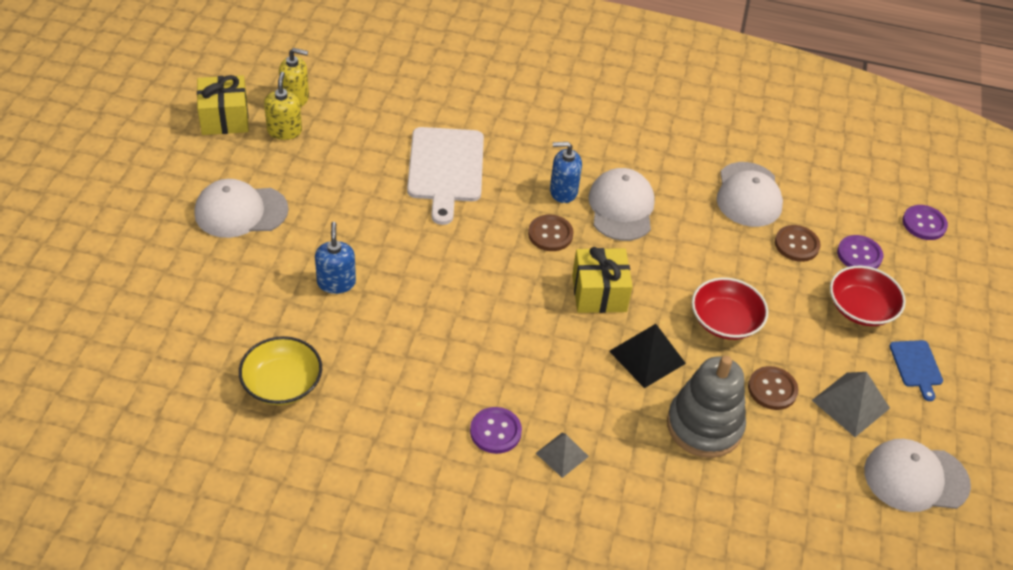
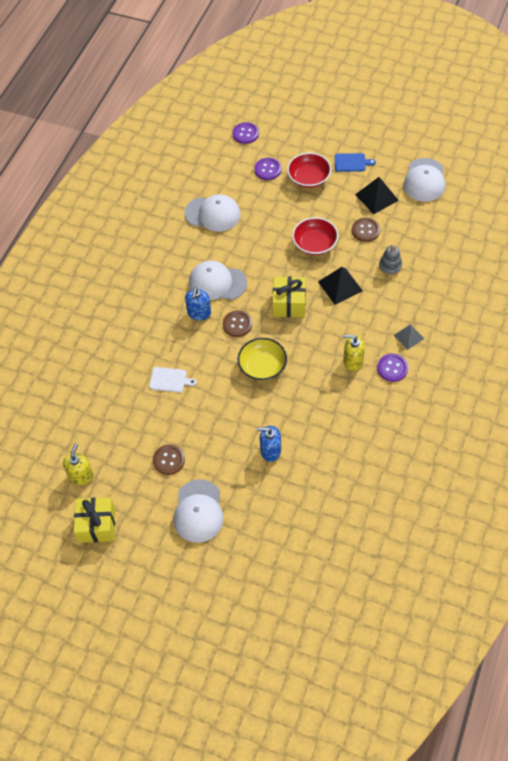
camera: 75 degrees left, 10 degrees up
yellow bowl [239,336,322,405] -> yellow bowl moved to [238,338,287,381]
yellow soap dispenser [264,72,302,140] -> yellow soap dispenser moved to [343,335,365,371]
white cutting board [407,127,484,225] -> white cutting board [149,367,197,393], size x0.50
grey stacking toy [667,356,746,458] -> grey stacking toy [379,245,402,275], size x0.52
brown button [775,225,820,262] -> brown button moved to [153,444,185,475]
grey pyramid [812,372,890,437] -> black pyramid [355,177,399,214]

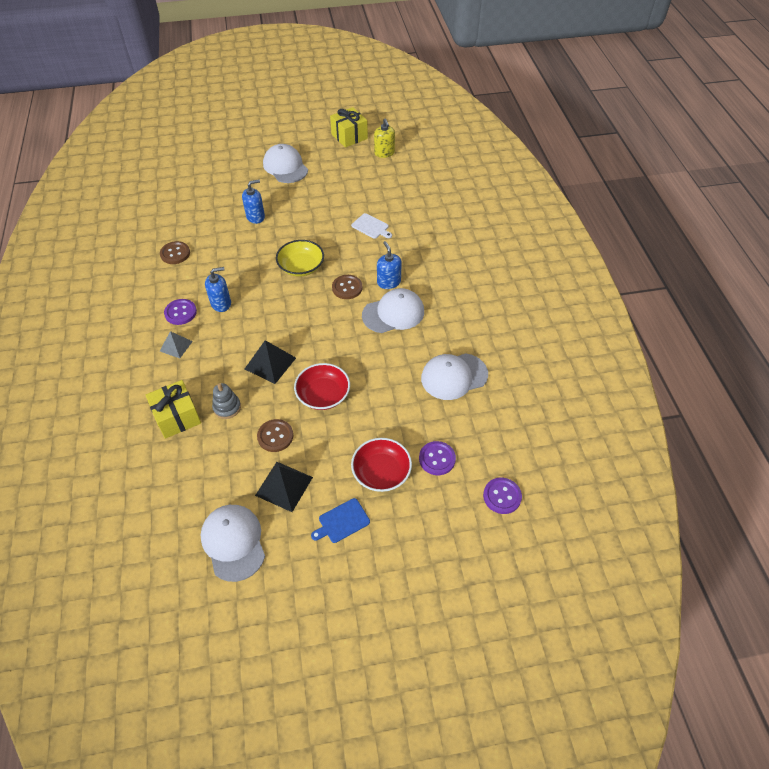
camera: 145 degrees right, 5 degrees down
white cutting board [149,367,197,393] -> white cutting board turned 120 degrees counterclockwise [351,213,392,239]
brown button [153,444,185,475] -> brown button moved to [160,241,190,264]
yellow gift [273,276,306,317] -> yellow gift moved to [146,380,201,439]
yellow soap dispenser [343,335,365,371] -> blue soap dispenser [205,267,231,312]

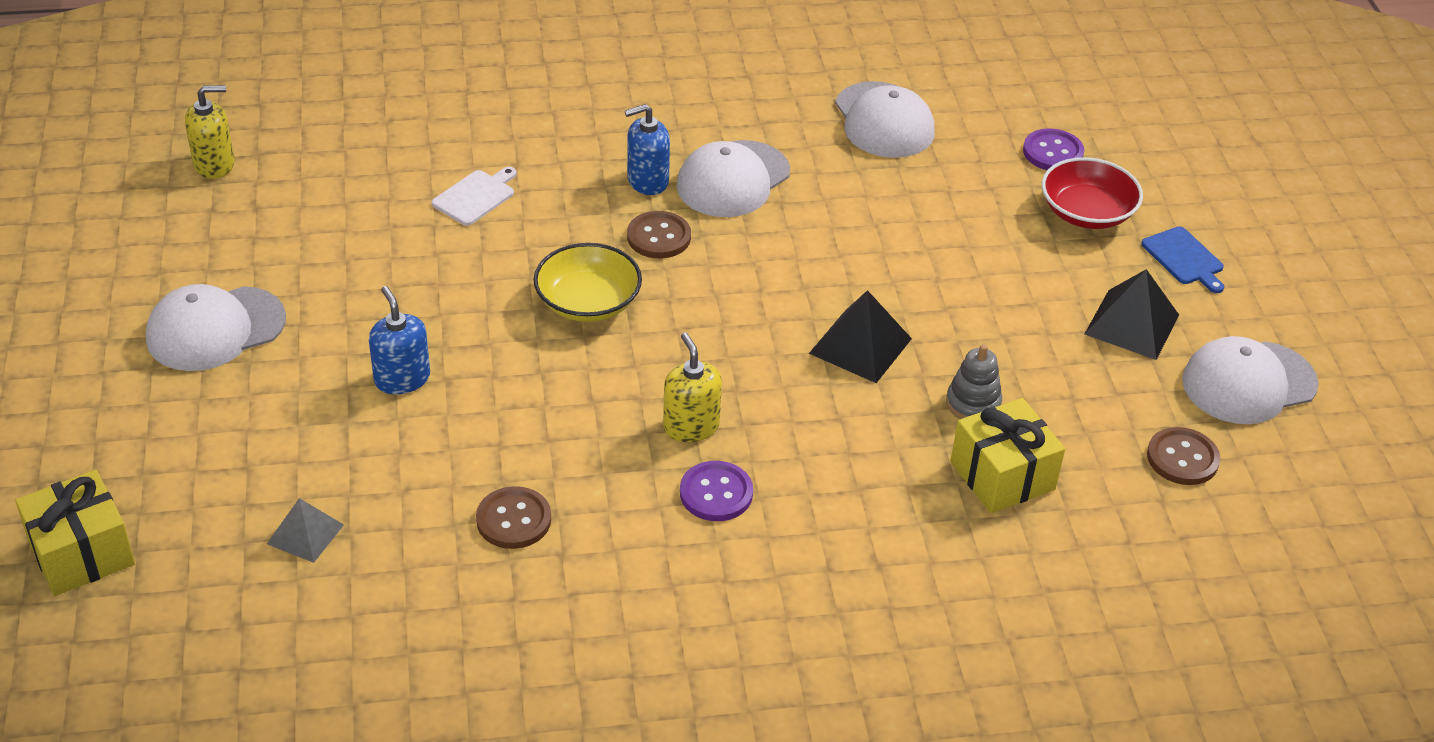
camera: 90 degrees left, 10 degrees down
grey pyramid [160,331,193,358] -> grey pyramid moved to [267,498,344,563]
blue soap dispenser [205,267,231,312] -> yellow soap dispenser [663,333,722,442]
brown button [257,419,293,452] -> brown button moved to [1147,427,1220,485]
red bowl [294,363,350,410] -> none
yellow gift [330,107,368,148] -> yellow gift moved to [15,470,135,596]
white cap [362,288,424,333] -> white cap turned 120 degrees counterclockwise [677,140,790,217]
purple button [483,478,522,514] -> none

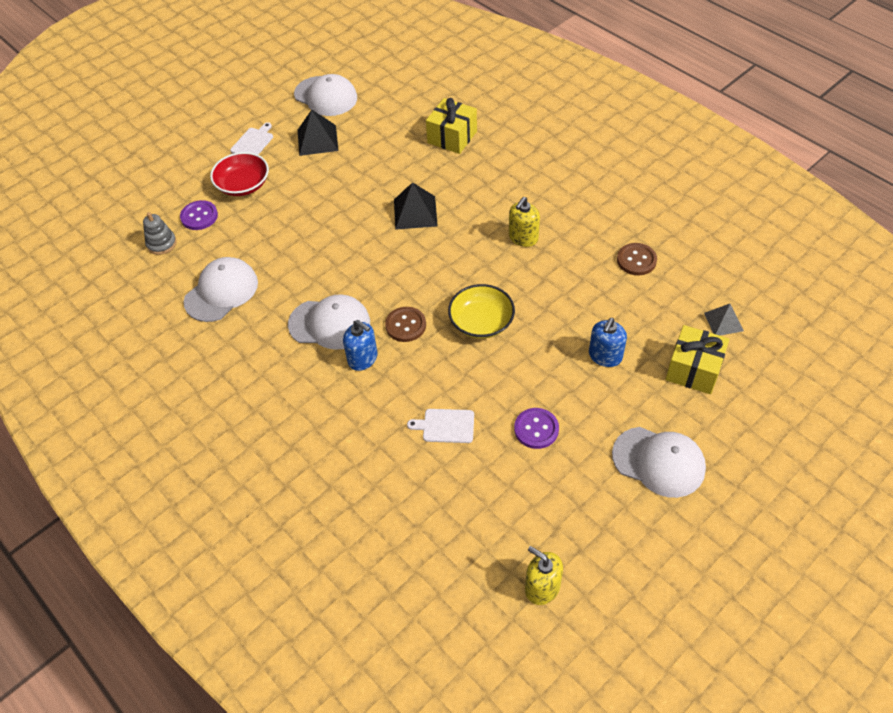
camera: 120 degrees left, 10 degrees up
yellow gift [15,470,135,596] -> yellow gift moved to [666,325,729,394]
purple button [680,461,753,521] -> purple button moved to [514,408,559,449]
grey stacking toy [946,344,1002,419] -> grey stacking toy moved to [143,212,176,255]
blue cutting board [1141,226,1224,293] -> white cutting board [230,122,273,155]
brown button [1147,427,1220,485] -> none

